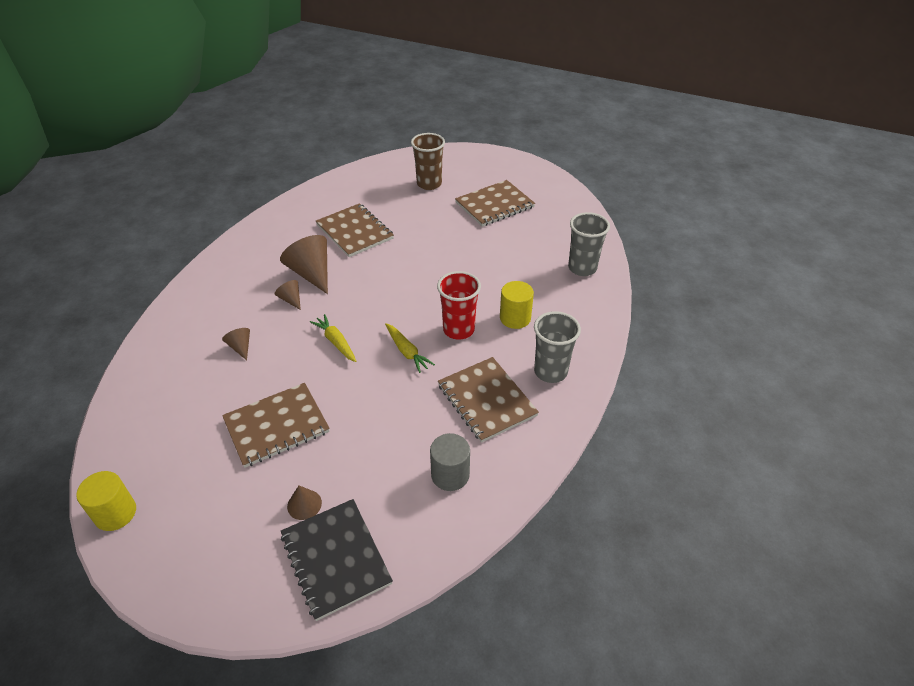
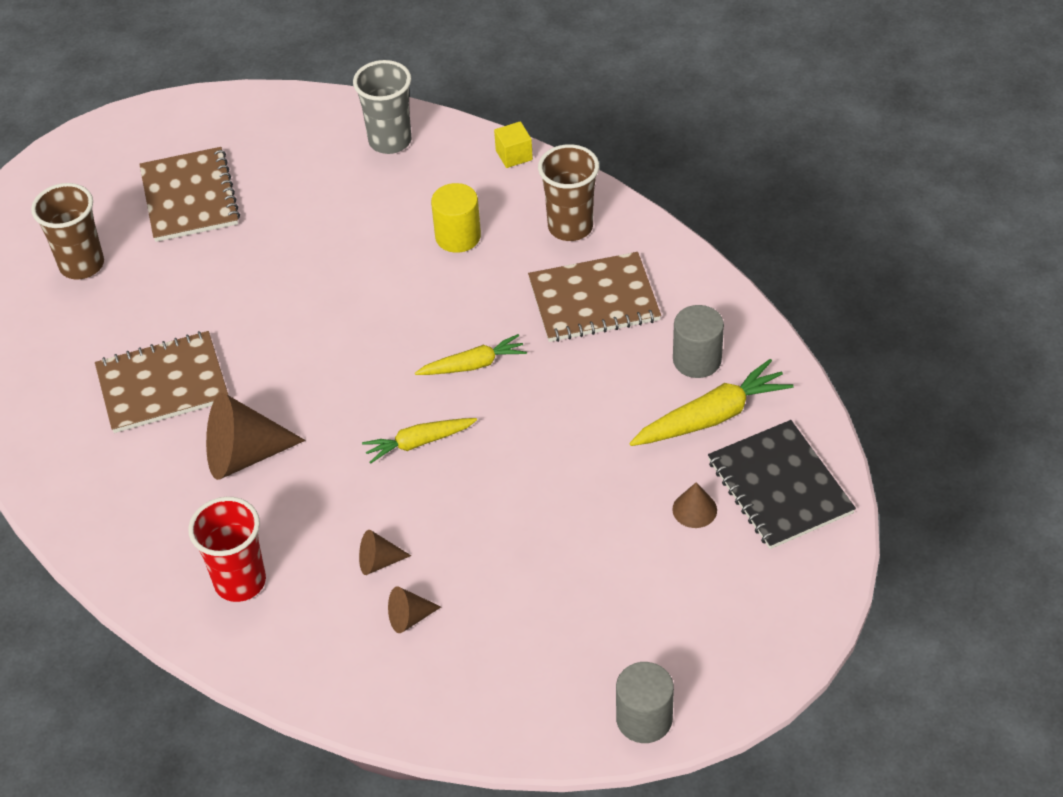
camera: 70 degrees left, 5 degrees up
yellow cylinder [76,471,136,531] -> grey cylinder [616,662,674,743]
brown notebook [222,383,330,468] -> none
brown cone [275,280,301,310] -> brown cone moved to [388,586,441,633]
black notebook [281,499,393,621] -> black notebook turned 75 degrees clockwise [708,420,856,549]
red cup [437,271,481,340] -> red cup moved to [188,497,266,602]
grey cup [534,311,581,383] -> brown cup [538,144,599,241]
none -> yellow cube [494,121,533,168]
none -> yellow carrot [630,359,794,446]

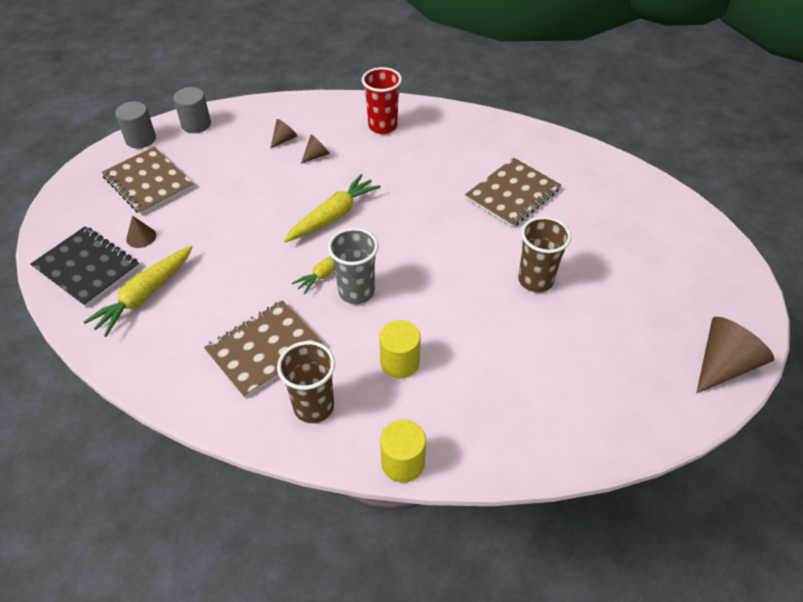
camera: 150 degrees right, 0 degrees up
brown cup [31,183,104,279] -> brown cup moved to [518,216,571,292]
brown notebook [139,147,240,242] -> brown notebook moved to [102,147,194,215]
brown cone [206,393,305,480] -> brown cone moved to [696,317,774,393]
grey cup [353,60,412,154] -> grey cup moved to [328,228,378,304]
yellow carrot [362,418,477,464] -> yellow carrot [284,174,381,242], size x1.53
yellow cube [494,121,533,168] -> yellow cylinder [380,419,426,483]
grey cylinder [673,305,724,378] -> grey cylinder moved to [173,87,211,133]

